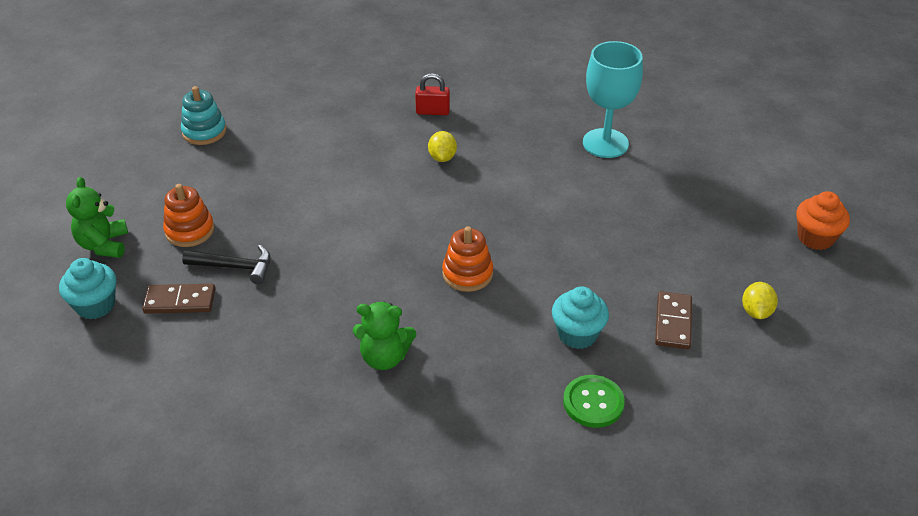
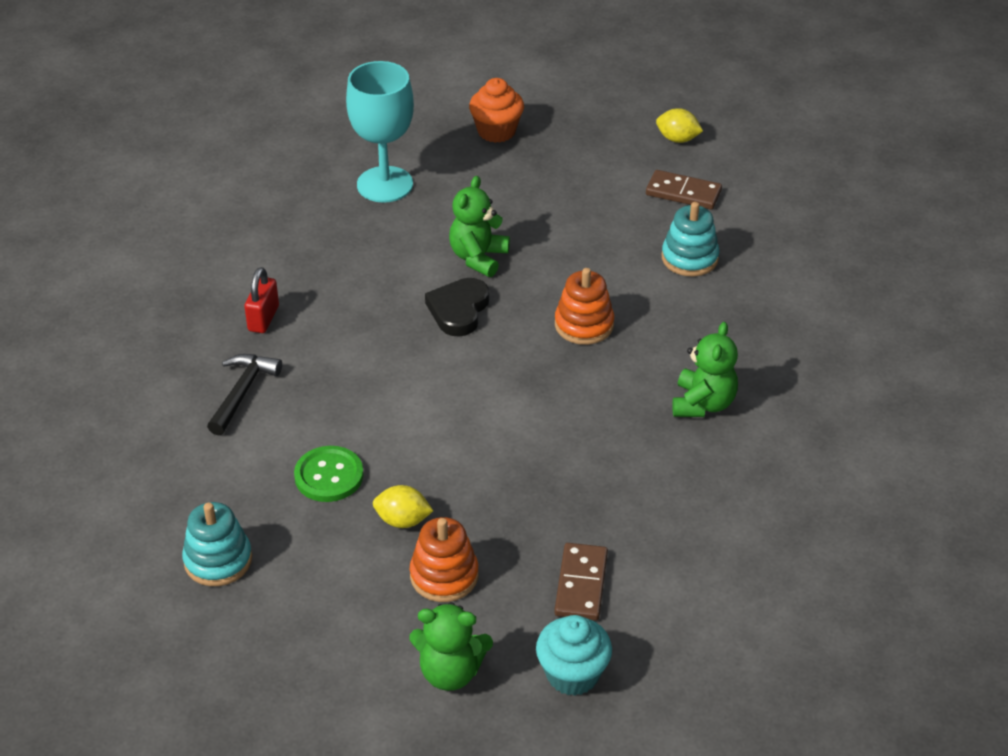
camera: 80 degrees left, 0 degrees up
black hammer [182,245,271,284] -> black hammer moved to [207,354,282,435]
yellow lemon [428,131,457,162] -> yellow lemon moved to [373,485,433,528]
turquoise cupcake [552,287,609,349] -> turquoise stacking toy [662,202,720,276]
green button [563,375,625,428] -> green button moved to [294,446,364,502]
orange cupcake [796,191,850,250] -> orange cupcake moved to [469,78,524,143]
none -> black heart [425,278,489,337]
none -> green teddy bear [449,176,510,277]

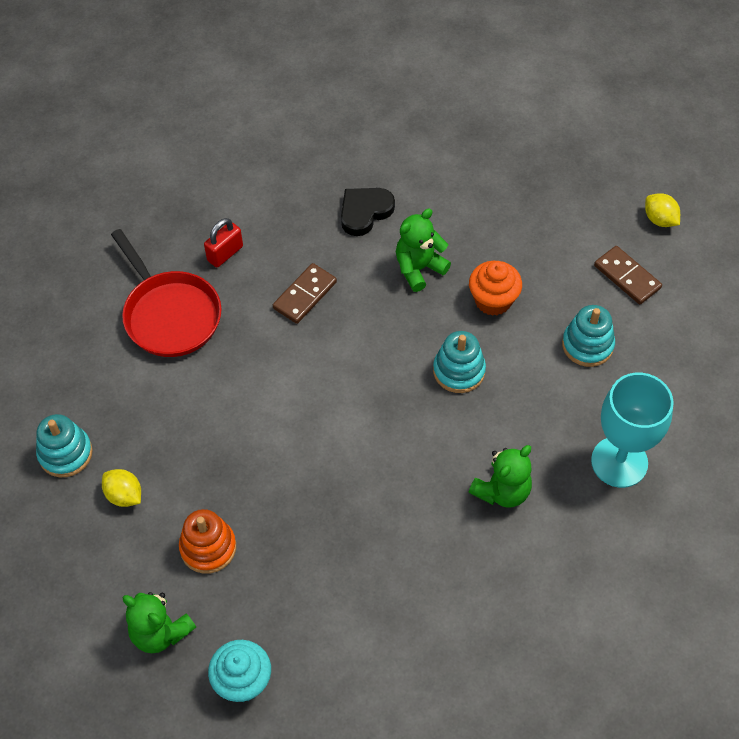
camera: 30 degrees right, 15 degrees up
black hammer [207,354,282,435] -> red pan [111,229,221,357]
green button [294,446,364,502] -> none
turquoise goblet [346,61,414,203] -> turquoise goblet moved to [591,373,674,488]
yellow lemon [373,485,433,528] -> yellow lemon moved to [102,469,141,507]
black heart [425,278,489,337] -> black heart moved to [341,188,395,236]
orange cupcake [469,78,524,143] -> orange cupcake moved to [469,261,522,316]
brown domino [554,543,608,621] -> brown domino moved to [273,263,337,324]
orange stacking toy [555,268,614,345] -> turquoise stacking toy [433,331,486,393]

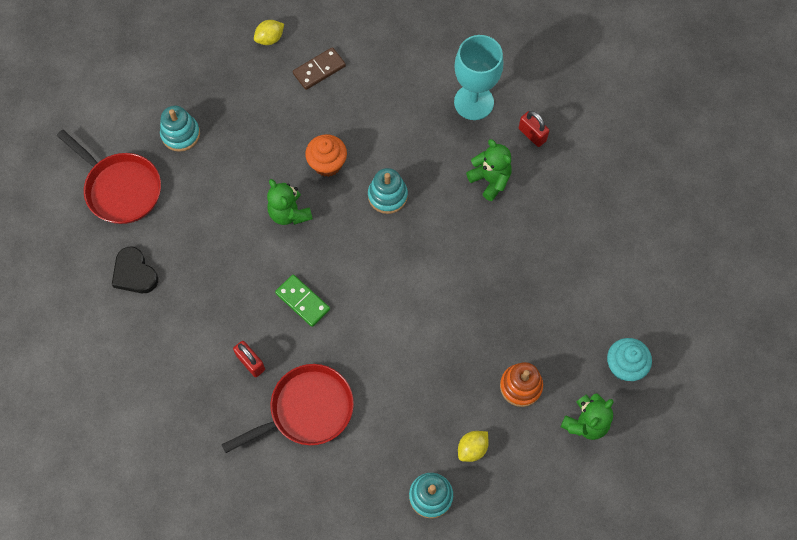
camera: 85 degrees left, 10 degrees up
brown domino [273,263,337,324] -> green domino [275,275,330,327]
black heart [341,188,395,236] -> black heart moved to [112,247,158,293]
turquoise stacking toy [562,305,615,367] -> turquoise stacking toy moved to [160,106,200,152]
none -> red pan [57,130,161,224]
none -> red padlock [519,111,549,147]

